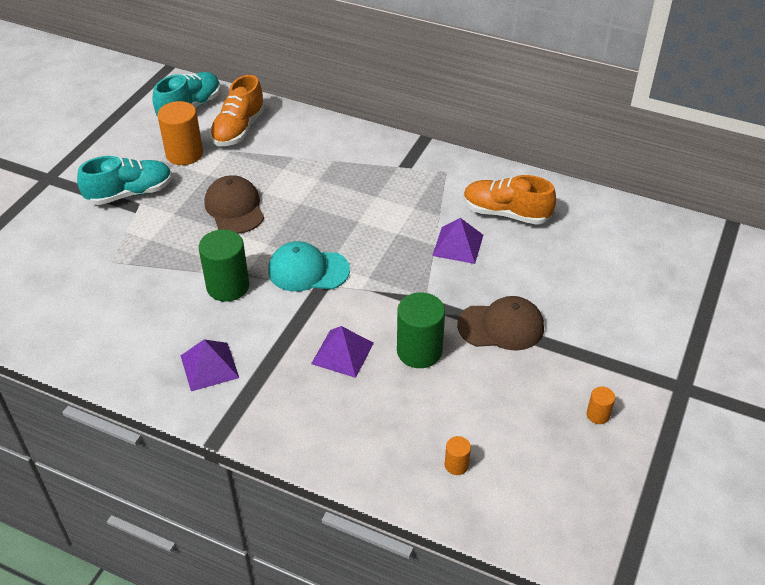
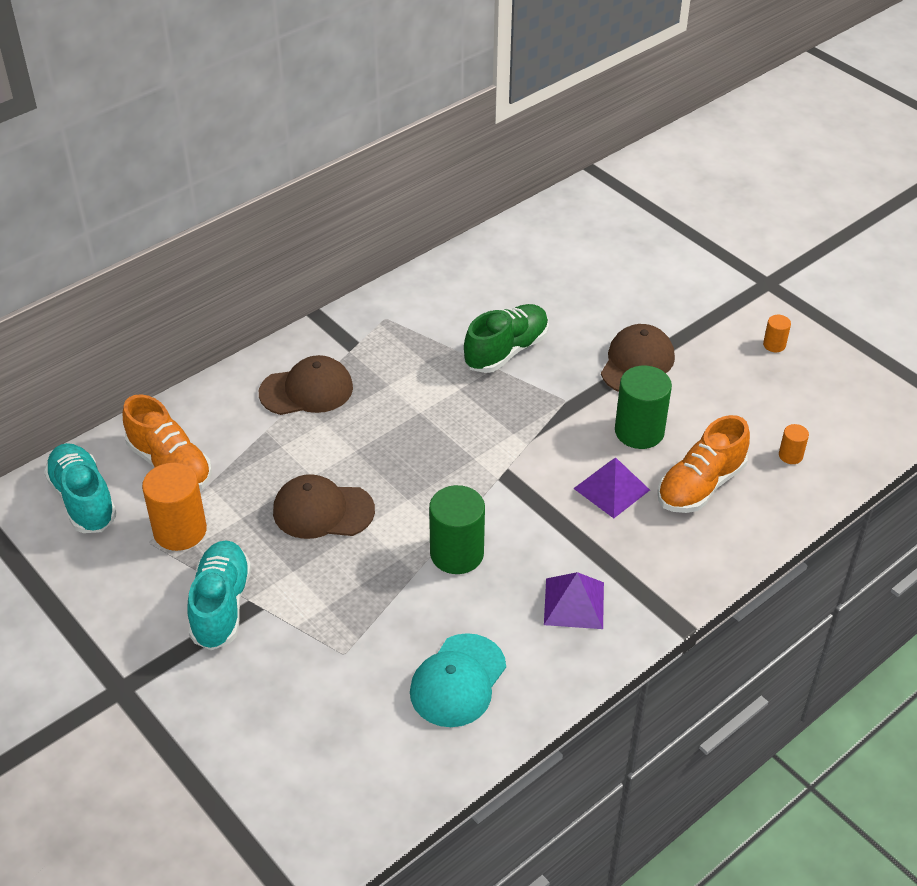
camera: 65 degrees left, 0 degrees up
turquoise cap [268,241,350,292] -> turquoise cap moved to [410,633,506,727]
purple pyramid [432,218,483,264] -> green shoe [464,304,549,373]
orange shoe [464,175,556,225] -> orange shoe moved to [658,415,750,513]
none -> brown cap [259,355,353,415]

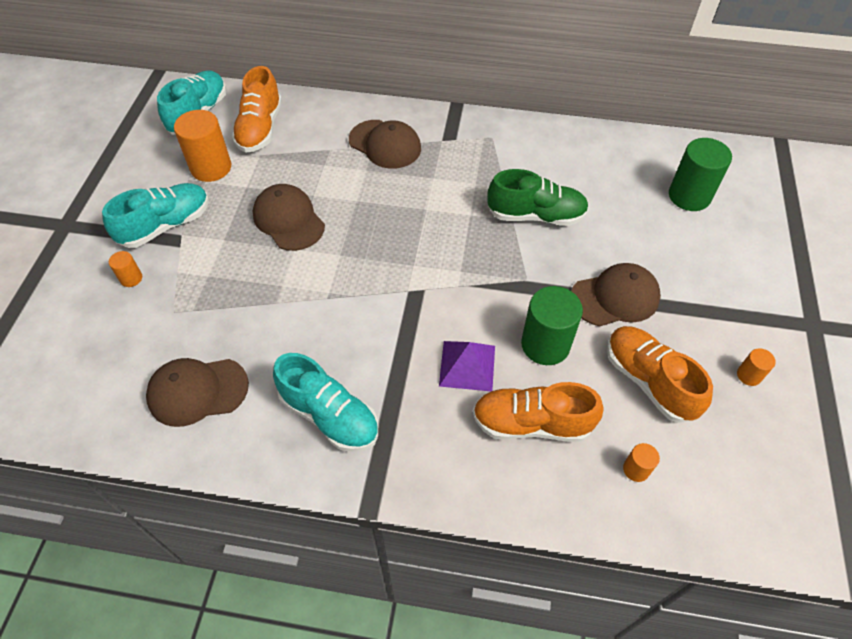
camera: 50 degrees right, 10 degrees up
turquoise cap [410,633,506,727] -> brown cap [146,358,249,427]
green cylinder [429,485,485,574] -> green cylinder moved to [669,138,732,211]
purple pyramid [544,572,604,629] -> turquoise shoe [273,353,378,452]
none -> orange cylinder [109,251,142,287]
none -> orange shoe [607,326,713,423]

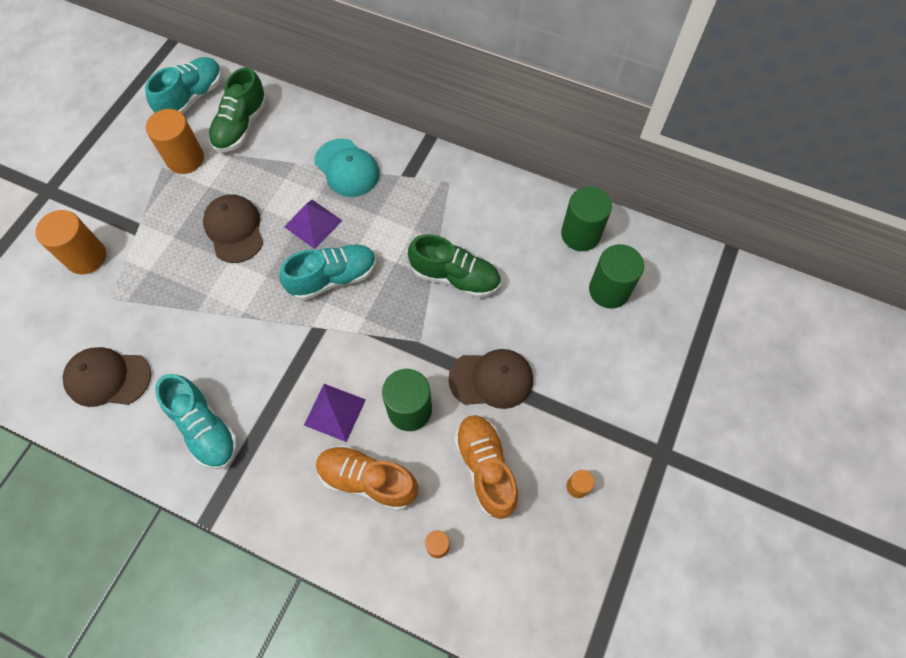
camera: 15 degrees right, 10 degrees up
turquoise shoe [102,183,209,248] -> turquoise shoe moved to [279,244,376,300]
orange cylinder [109,251,142,287] -> orange cylinder [35,210,106,274], size x2.08
orange shoe [232,66,282,153] -> green shoe [209,67,267,152]
brown cap [349,120,421,169] -> turquoise cap [315,139,380,197]
none -> purple pyramid [284,200,342,249]
none -> green cylinder [561,187,612,251]

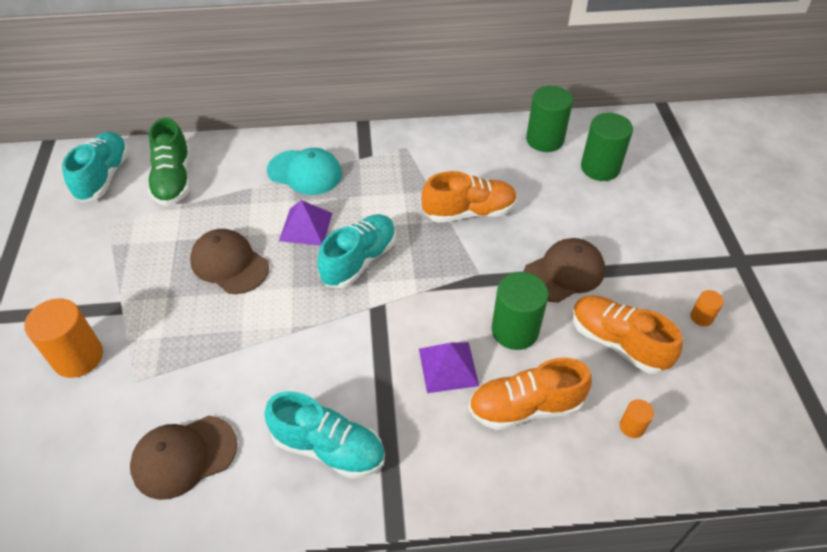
camera: 30 degrees left, 15 degrees down
orange cylinder [146,109,204,174] -> none
green shoe [408,234,501,298] -> orange shoe [422,171,517,223]

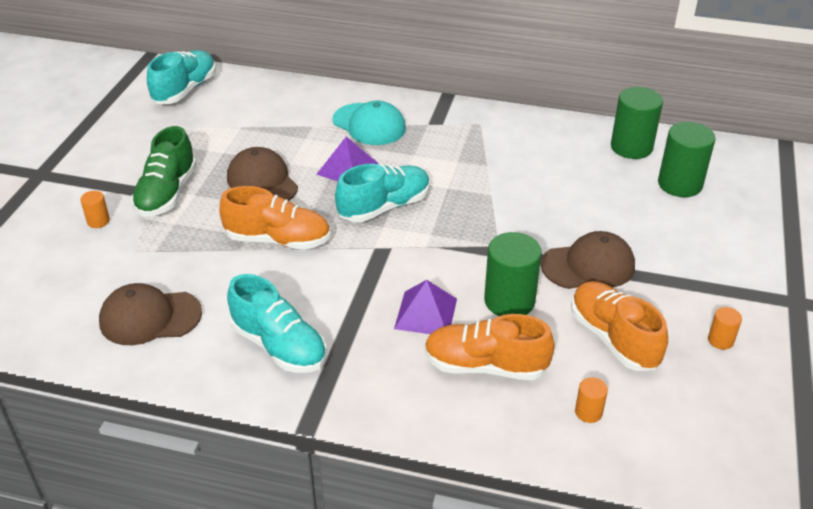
camera: 20 degrees right, 10 degrees down
orange cylinder [24,298,103,378] -> orange cylinder [80,191,110,228], size x0.48
green shoe [148,118,190,206] -> green shoe moved to [131,126,197,217]
orange shoe [422,171,517,223] -> orange shoe moved to [219,186,330,250]

